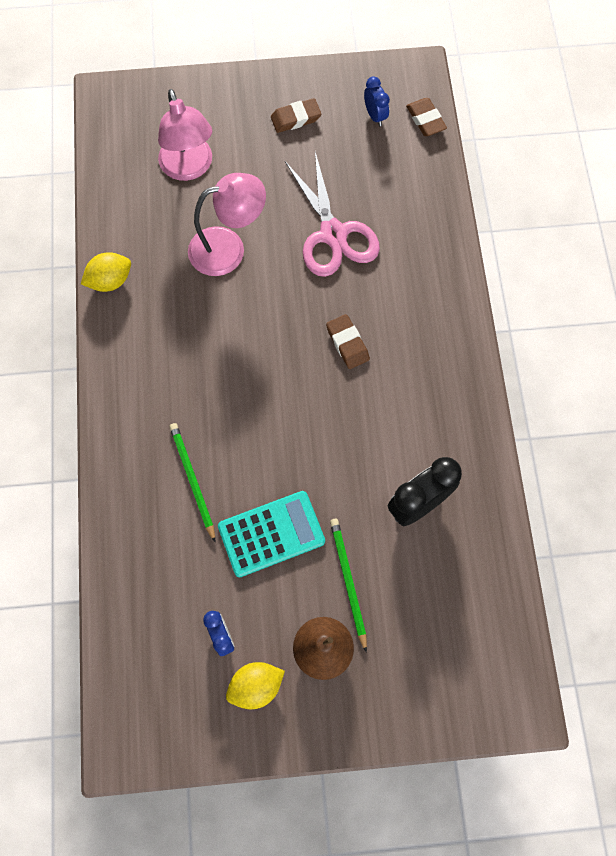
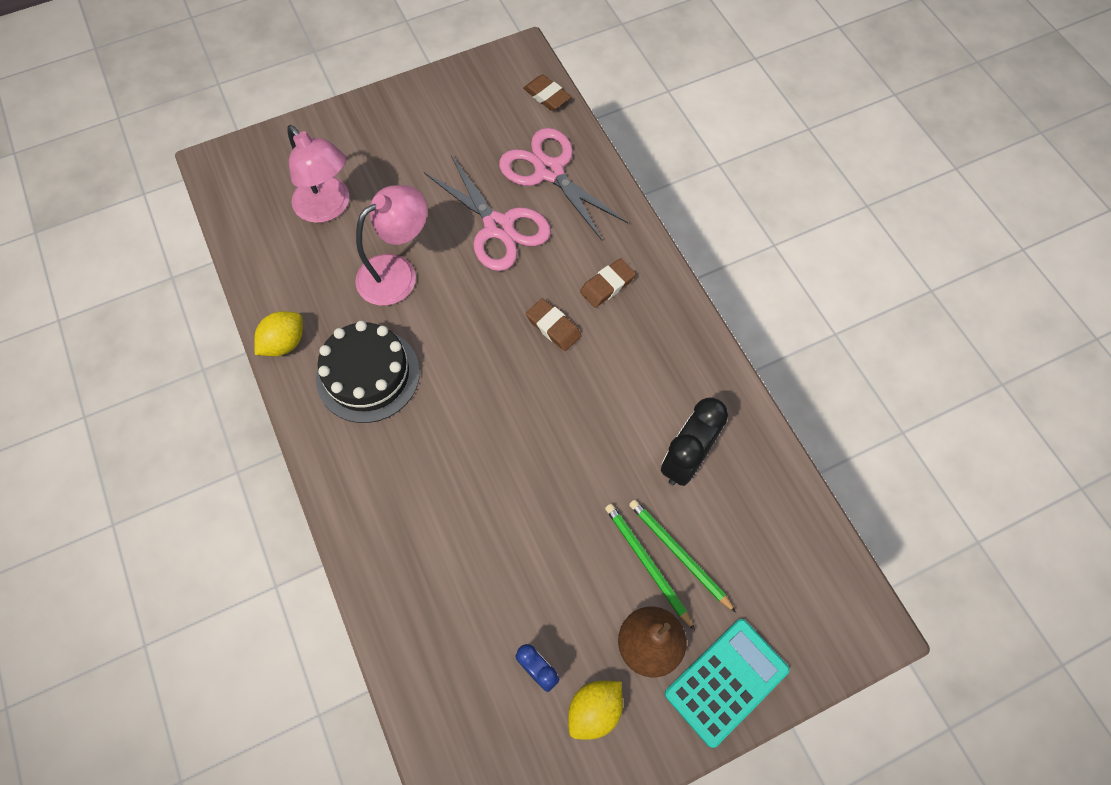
camera: 20 degrees left, 5 degrees down
green pencil [169,423,215,542] -> green pencil moved to [629,499,736,612]
turquoise calculator [218,491,325,577] -> turquoise calculator moved to [665,619,789,748]
brown eraser [271,98,321,133] -> brown eraser moved to [580,258,636,308]
blue clock [364,76,390,126] -> none
none -> black cake [316,321,420,423]
none -> pink scissors [499,128,628,240]

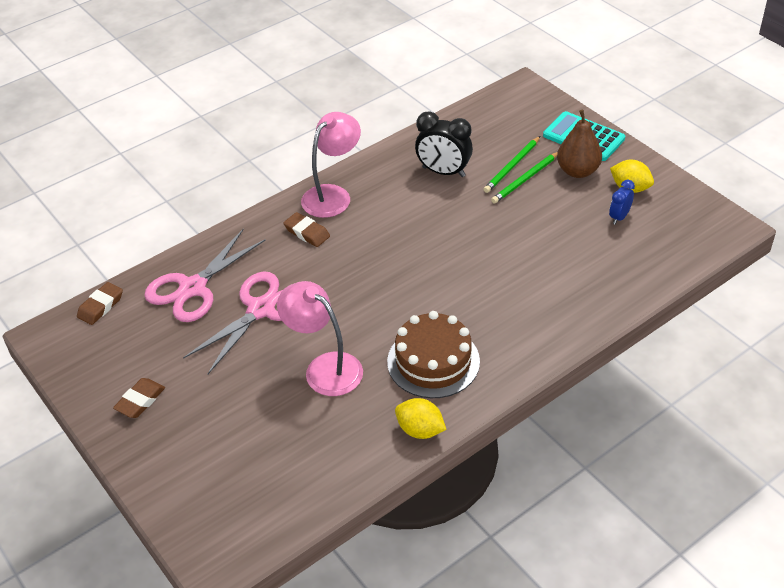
camera: 100 degrees left, 20 degrees down
pink lamp [287,125,349,223] -> pink lamp moved to [301,112,361,218]
black cake [316,321,420,423] -> brown cake [387,311,480,398]
brown eraser [526,298,582,351] -> brown eraser moved to [113,378,165,418]

